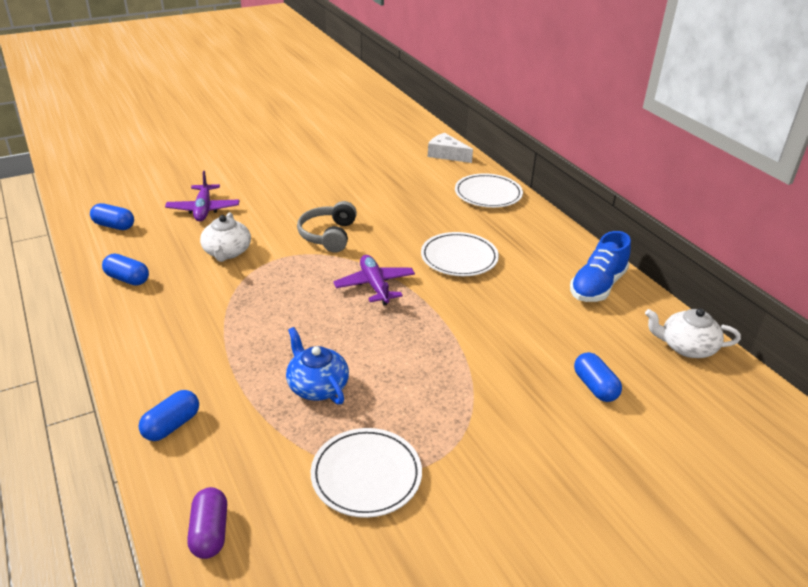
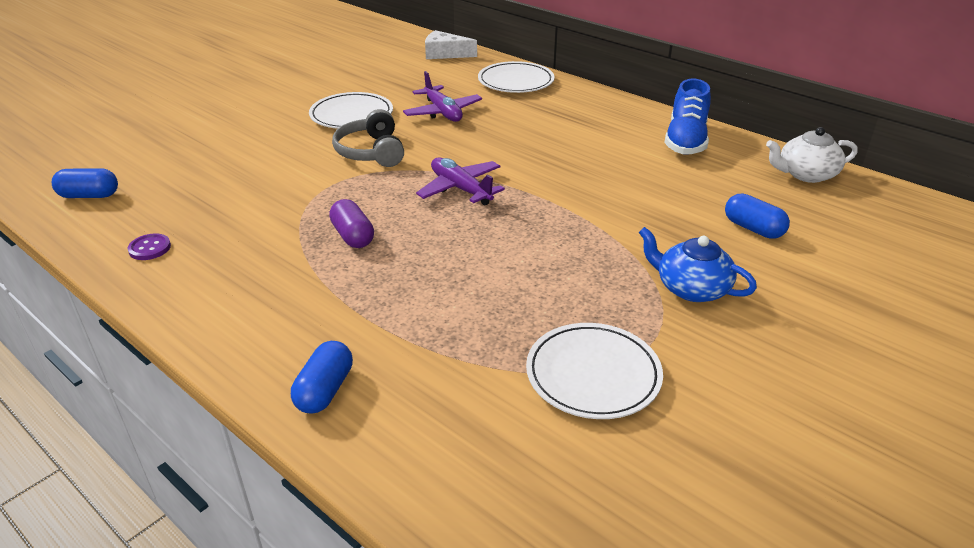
camera: 20 degrees left, 0 degrees up
blue capsule [102,254,149,286] -> purple button [127,233,171,260]
purple plane [165,171,239,221] -> purple plane moved to [403,71,482,122]
purple capsule [187,487,227,559] -> purple capsule moved to [329,199,374,248]
white teapot [200,212,251,262] -> none
blue teapot [286,327,349,405] -> blue teapot moved to [639,227,757,302]
white plate [421,232,499,276] -> white plate moved to [309,92,393,129]

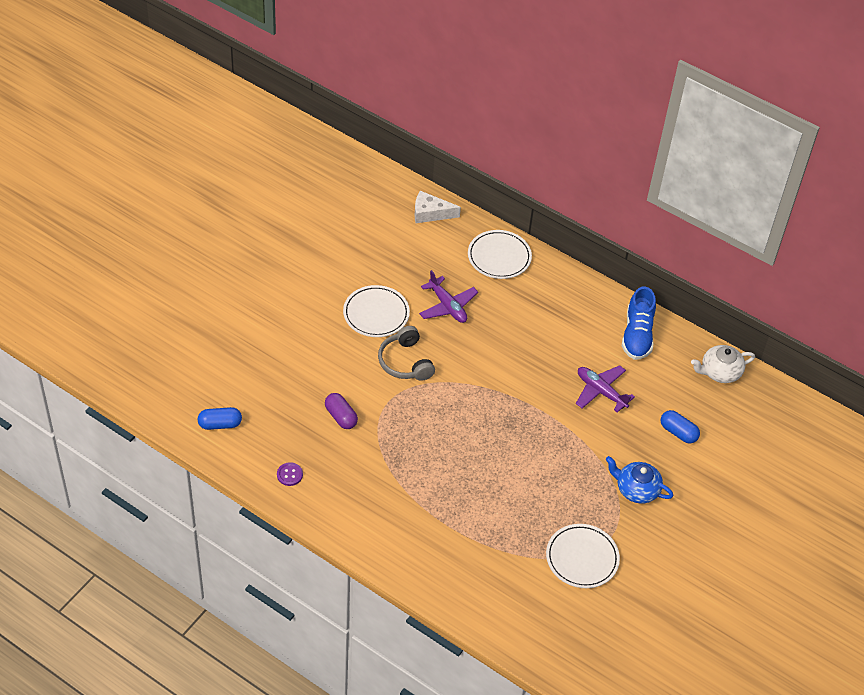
camera: 10 degrees left, 15 degrees up
blue capsule [291,341,353,413] -> none
purple capsule [329,199,374,248] -> purple capsule moved to [325,393,358,429]
purple plane [416,157,505,206] -> purple plane moved to [576,365,635,413]

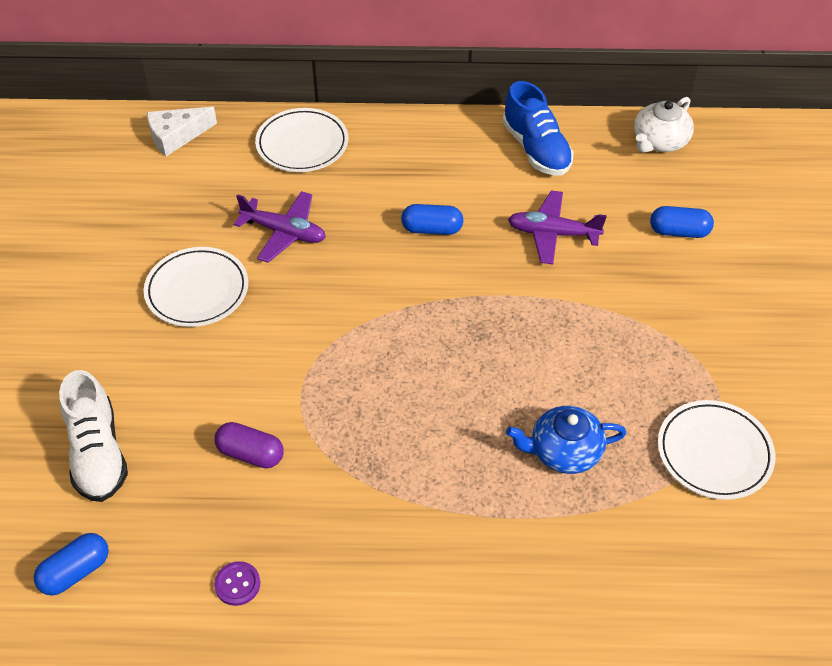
camera: 30 degrees left, 0 degrees up
grey headphones [378,326,435,381] -> none
blue teapot [606,456,673,504] -> blue teapot moved to [506,406,626,474]
none -> white shoe [59,370,128,502]
none -> blue capsule [401,204,463,235]

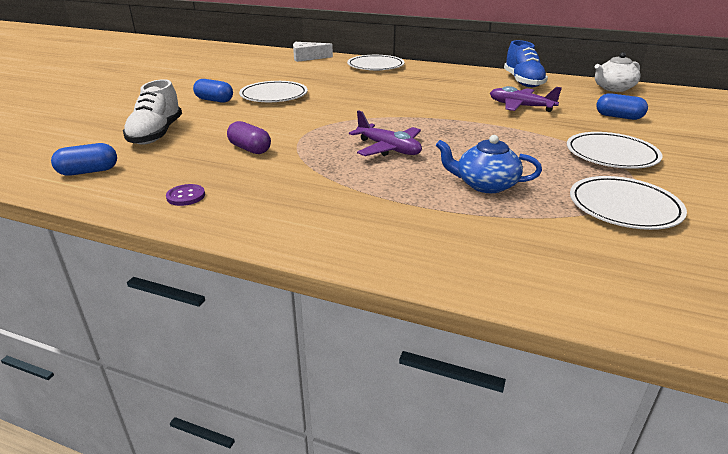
camera: 20 degrees right, 20 degrees down
purple plane [234,191,326,263] -> purple plane moved to [349,110,422,156]
blue capsule [401,204,463,235] -> blue capsule moved to [193,79,233,103]
none -> white plate [567,132,662,169]

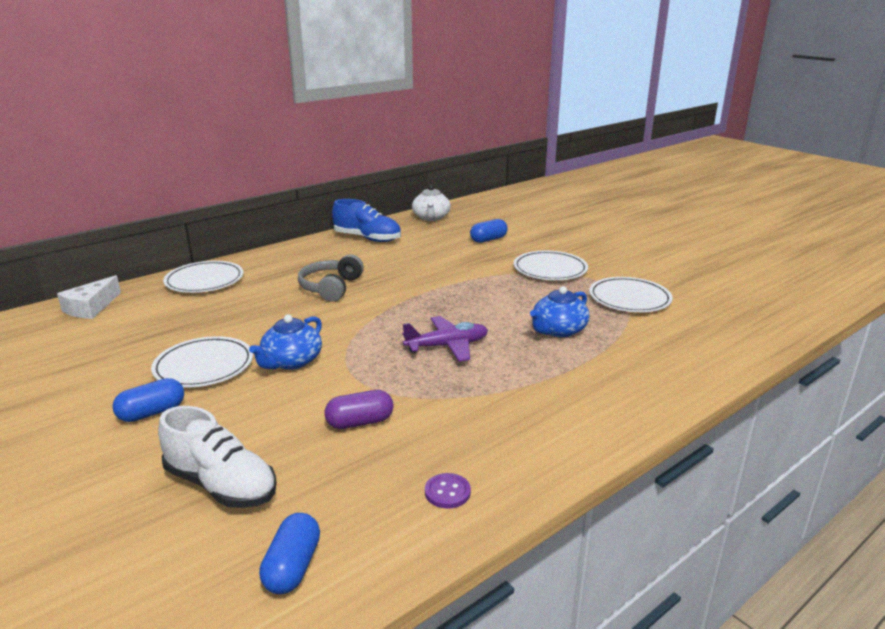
camera: 60 degrees left, 5 degrees down
purple plane [490,86,562,112] -> none
none -> blue teapot [249,315,322,370]
none -> grey headphones [298,254,364,302]

